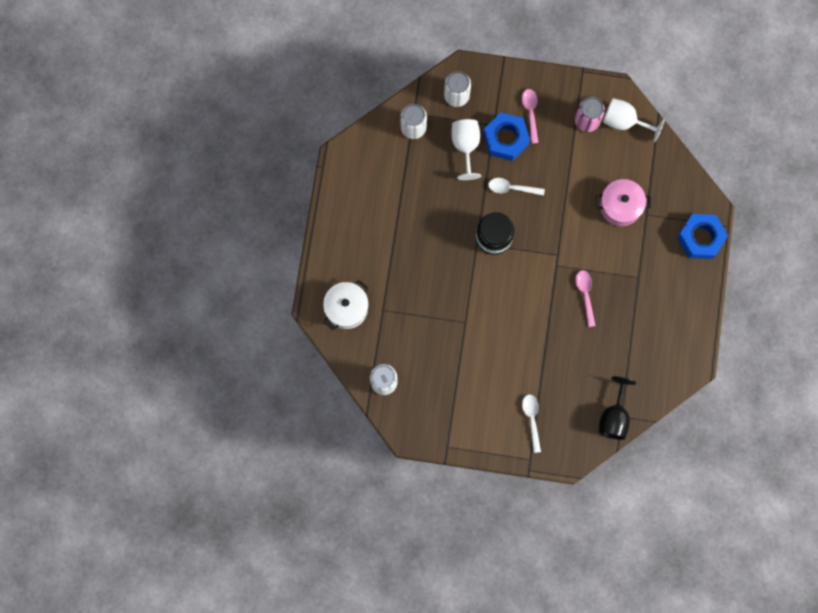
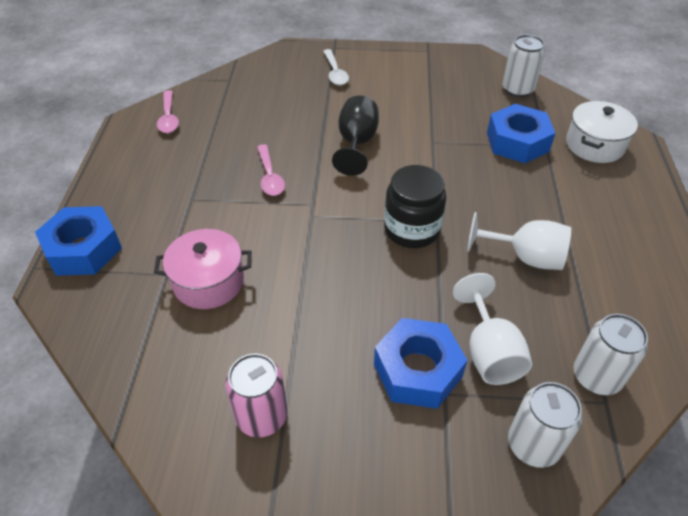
camera: 175 degrees right, 30 degrees down
white spoon [488,178,545,196] -> none
pink spoon [522,89,538,144] -> pink spoon moved to [157,90,179,133]
black goblet [599,377,636,440] -> black goblet moved to [332,96,379,176]
white goblet [603,98,665,142] -> white goblet moved to [467,212,571,270]
none -> blue nut [487,104,555,163]

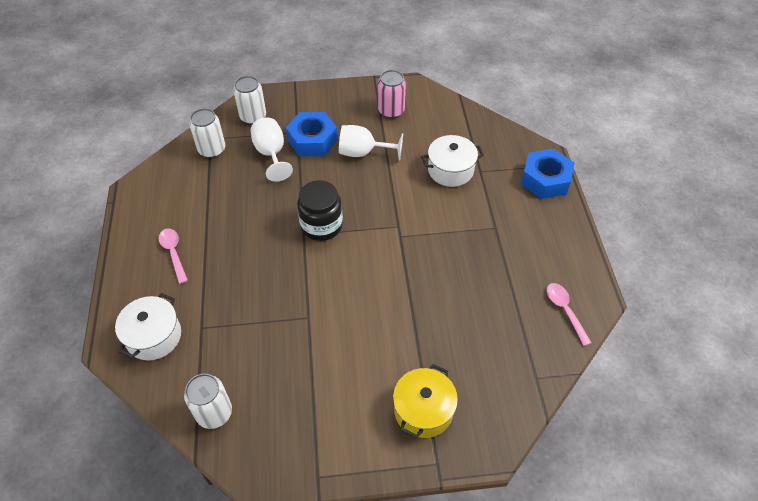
camera: 170 degrees right, 5 degrees up
pink pot [154,229,252,309] -> white pot [421,135,484,187]
pink spoon [257,144,285,196] -> pink spoon moved to [158,228,188,284]
white spoon [323,49,349,85] -> yellow pot [393,364,458,438]
black goblet [332,96,379,176] -> none
white goblet [467,212,571,270] -> white goblet moved to [339,125,403,160]
blue nut [487,104,555,163] -> none

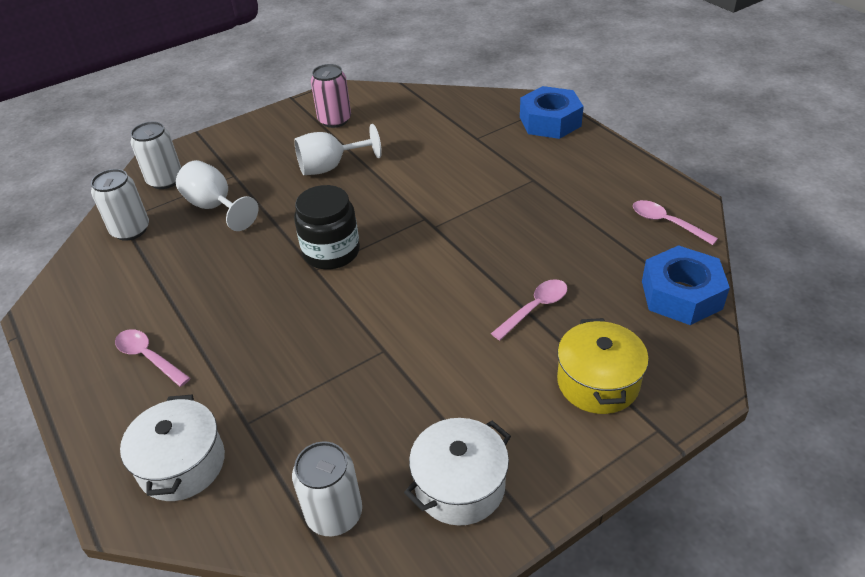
camera: 25 degrees left, 10 degrees down
blue nut [286,112,338,156] -> blue nut moved to [642,245,730,325]
white pot [421,135,484,187] -> white pot moved to [404,418,511,526]
none -> pink spoon [491,279,567,340]

